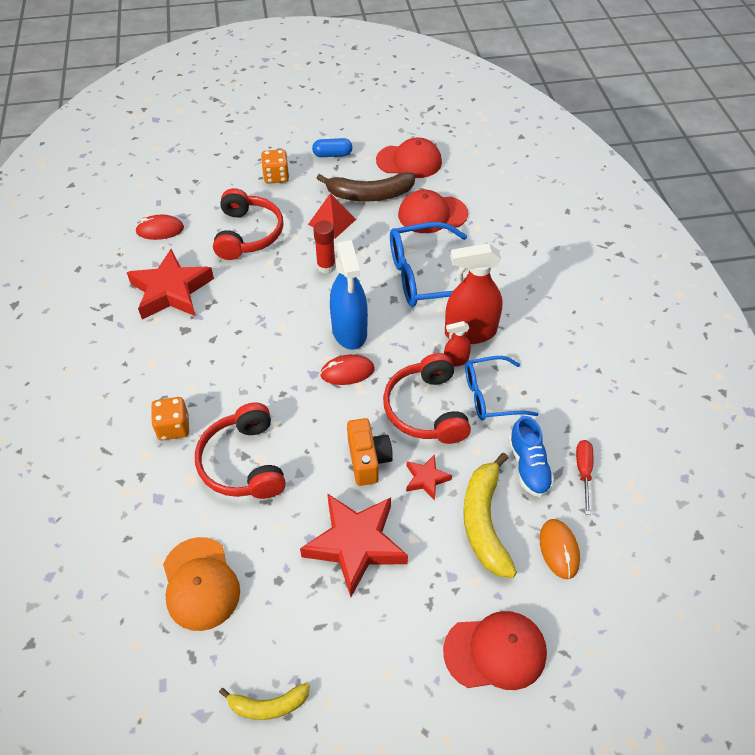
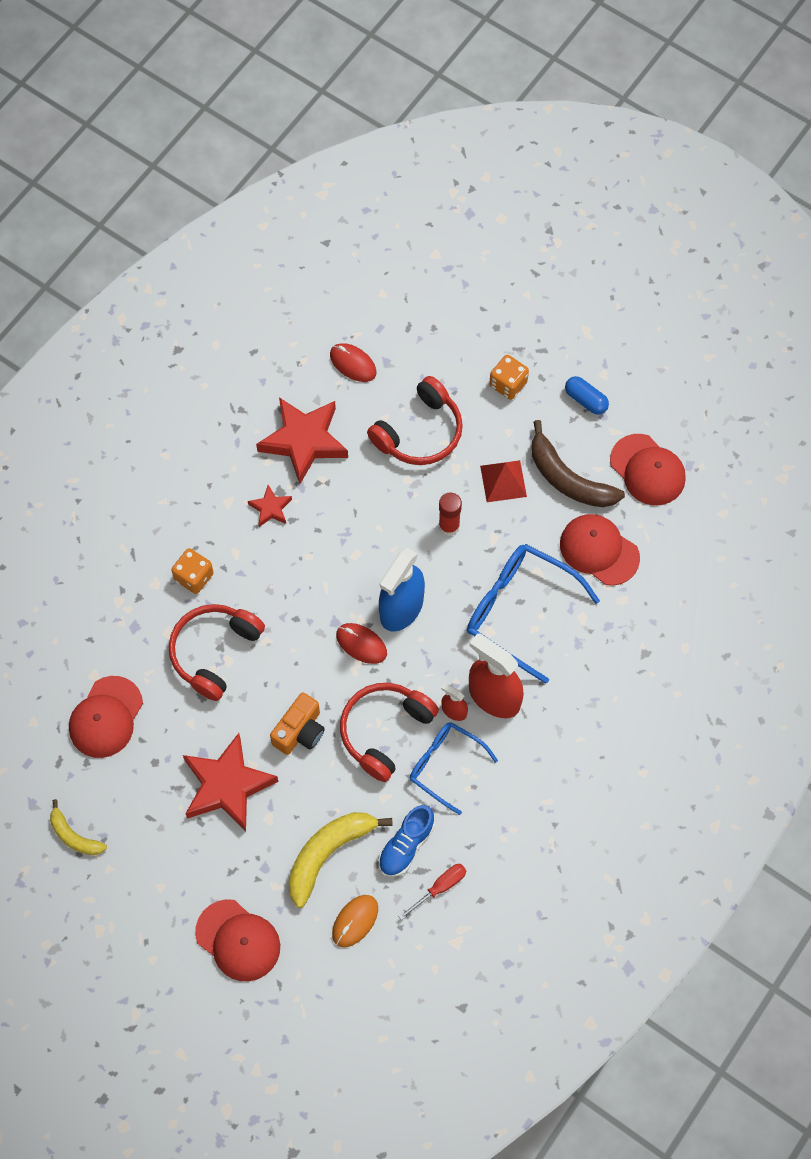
camera: 45 degrees right, 15 degrees up
orange cap [163,537,240,631] -> red cap [69,676,143,758]
red star [406,454,452,501] -> red star moved to [248,485,292,527]

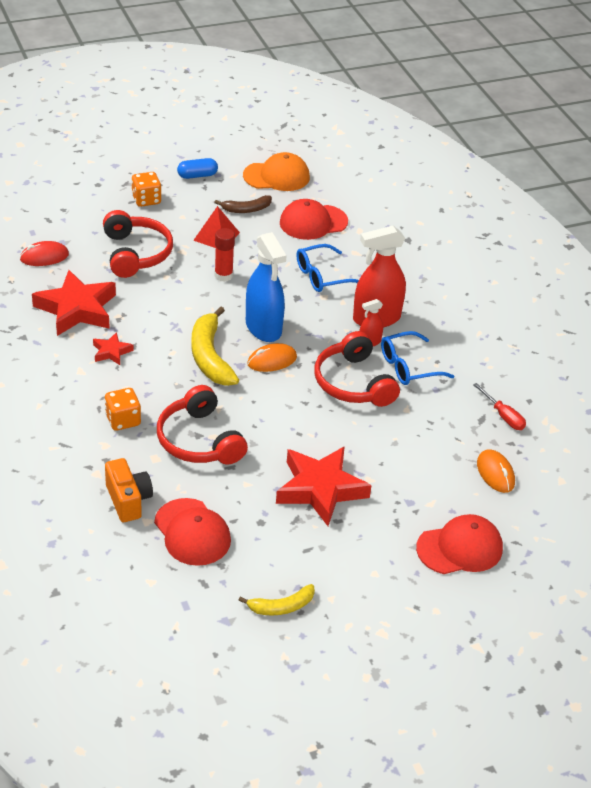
camera: 60 degrees left, 25 degrees down
orange camera [270,692,325,755] -> orange camera moved to [105,458,153,522]
yellow banana [288,812,393,908] -> yellow banana moved to [191,306,239,386]
red mouse [336,623,387,664] -> orange mouse [247,343,297,372]
blue shoe [378,805,435,877] -> none
red screwdriver [398,864,466,920] -> red screwdriver turned 150 degrees clockwise [473,383,526,430]
blue glasses [467,544,600,684] -> blue glasses [296,244,359,292], size x0.63
brown banana [531,420,625,507] -> brown banana [214,195,272,213], size x0.58
red cap [610,434,686,505] -> orange cap [243,152,310,191]

